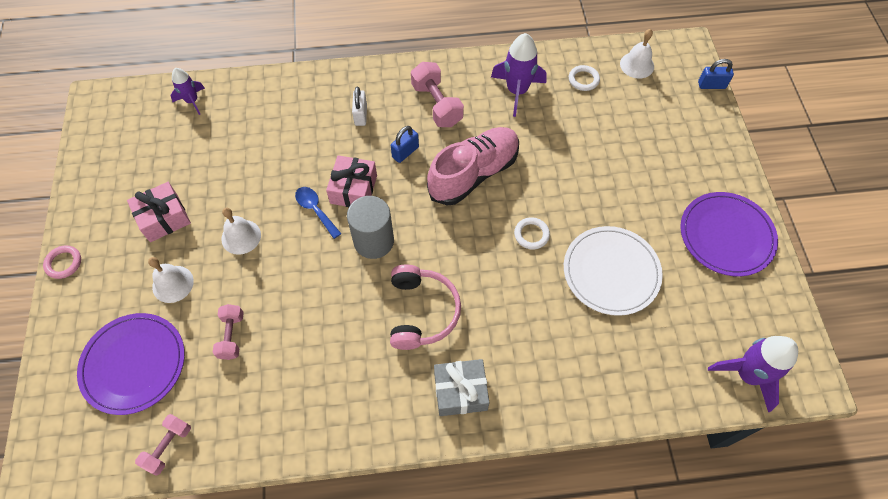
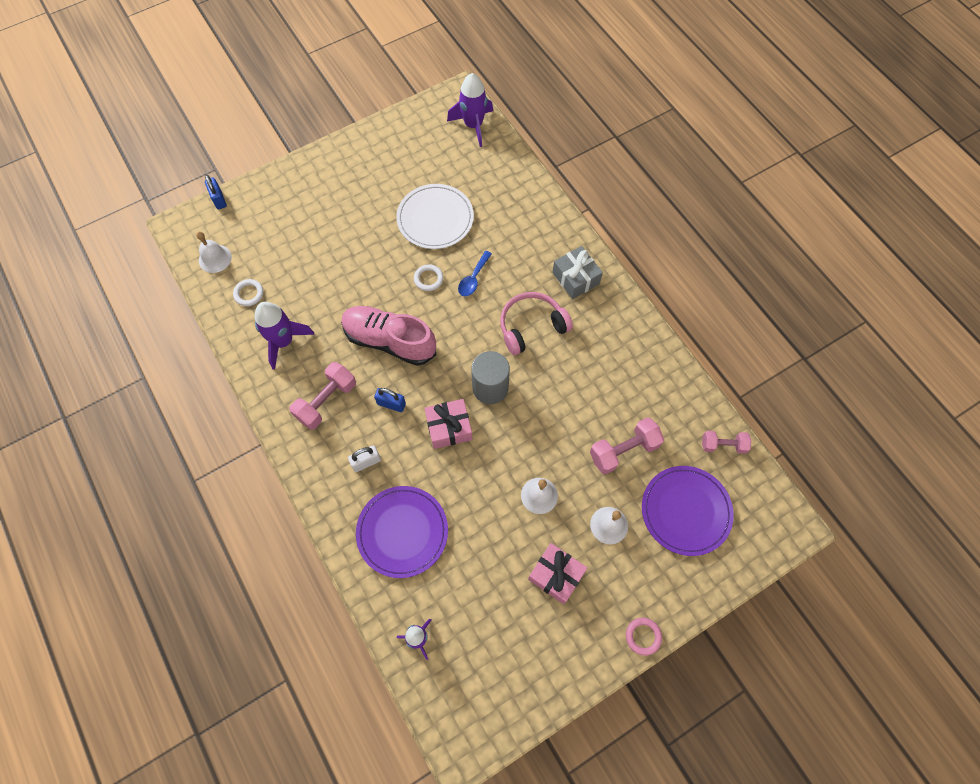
camera: 115 degrees left, 5 degrees up
pink dumbbell [212,304,244,360] -> pink dumbbell [590,417,664,474], size x1.55
blue spoon [295,187,341,239] -> blue spoon moved to [458,251,492,296]
purple plate [681,192,778,276] -> purple plate moved to [356,486,448,578]

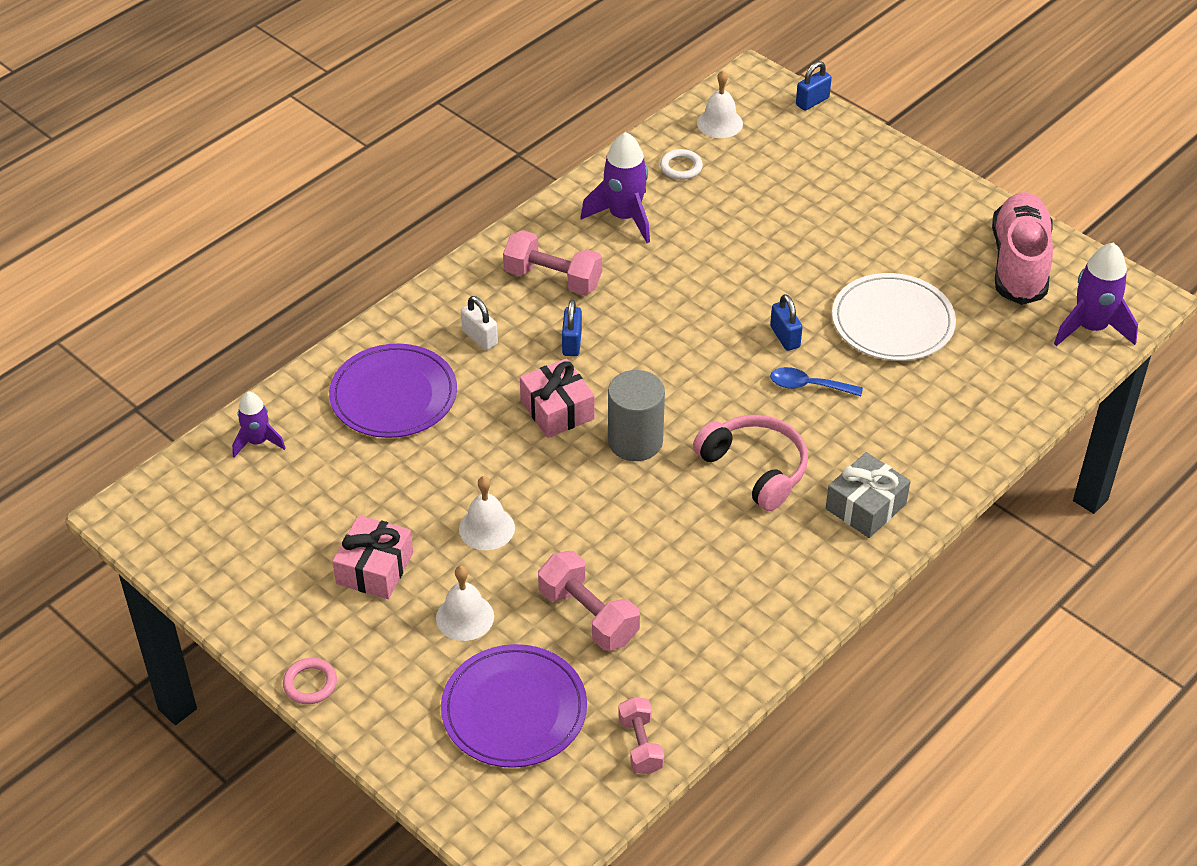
camera: 75 degrees right, 20 degrees down
pink shoe [341,306,436,366] -> pink shoe moved to [992,192,1053,305]
white ring [414,264,443,291] -> blue padlock [770,294,803,351]

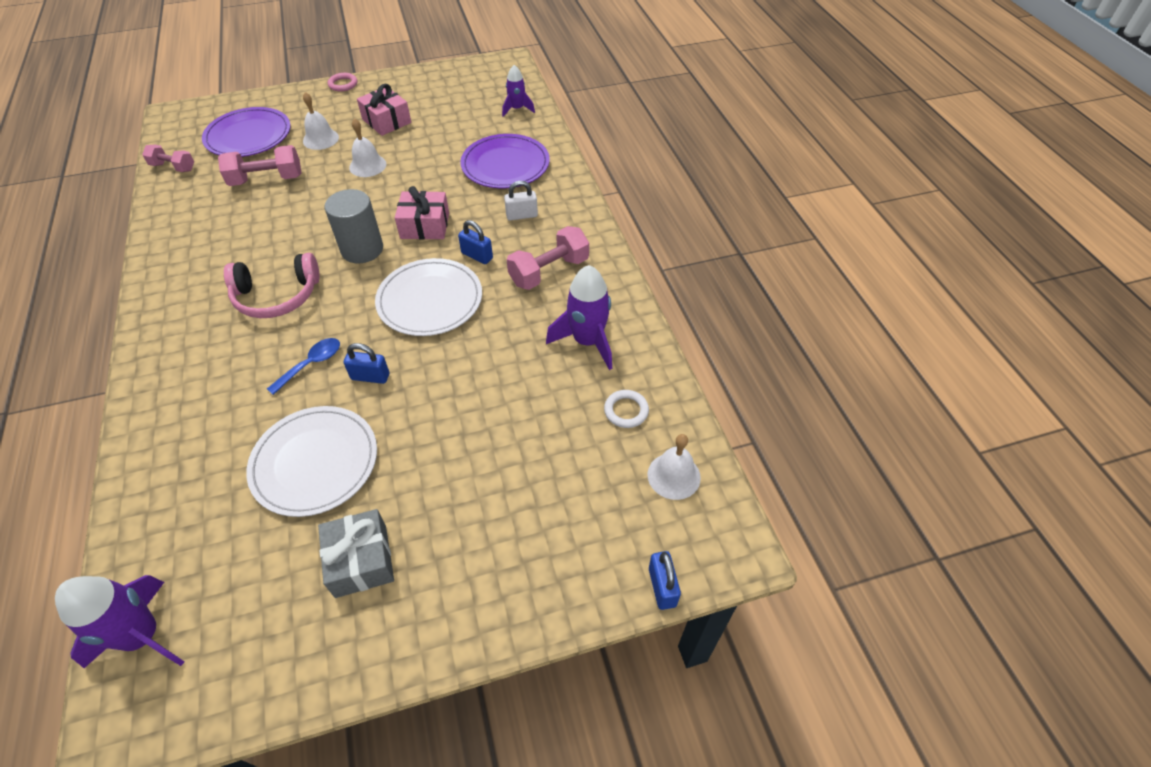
camera: 120 degrees right, 5 degrees up
grey gift [826,452,911,538] -> grey gift moved to [318,509,394,598]
pink shoe [992,192,1053,305] -> none
none -> white plate [375,258,482,336]

